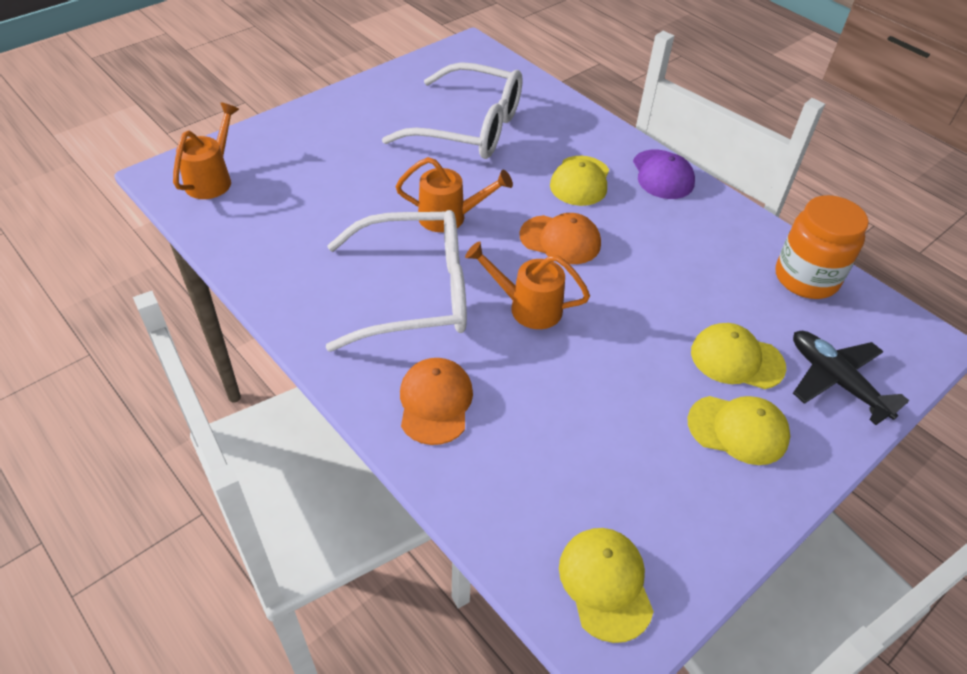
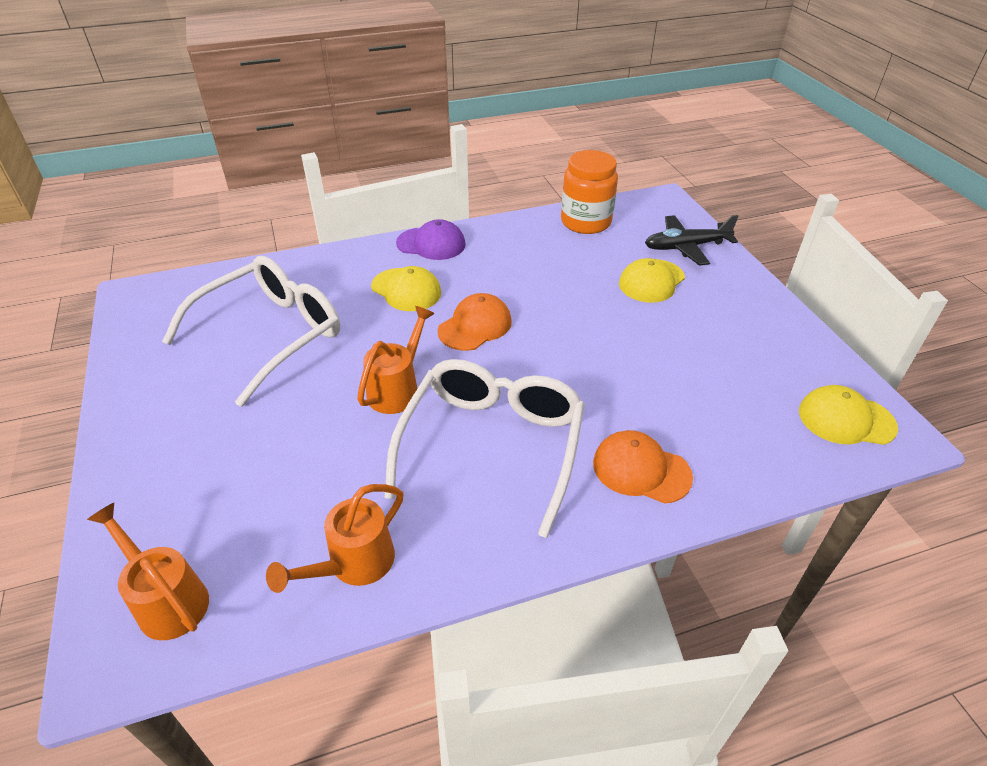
camera: 65 degrees left, 5 degrees down
orange watering can [465,241,590,329] -> orange watering can moved to [266,484,404,593]
yellow cap [688,396,790,465] -> none

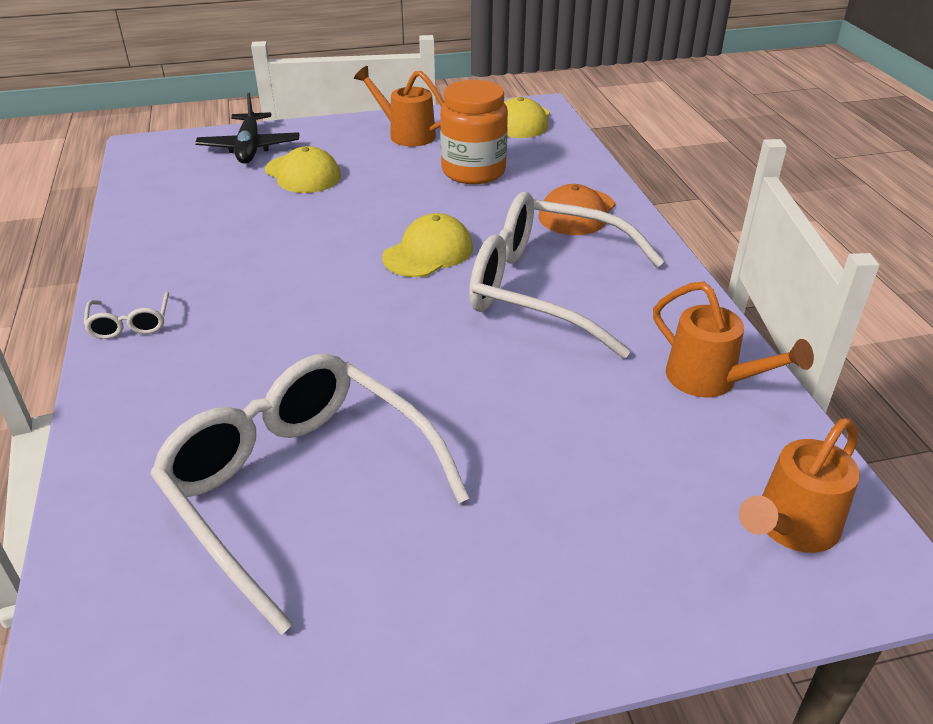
camera: 85 degrees left, 5 degrees down
orange watering can [357,306,435,414] -> orange watering can moved to [354,66,444,147]
yellow cap [371,266,441,311] -> yellow cap moved to [382,213,473,277]
purple cap [396,219,466,260] -> white glasses [83,291,169,339]
orange cap [438,293,512,351] -> none
orange jar [561,150,618,234] -> orange jar moved to [440,80,508,184]

